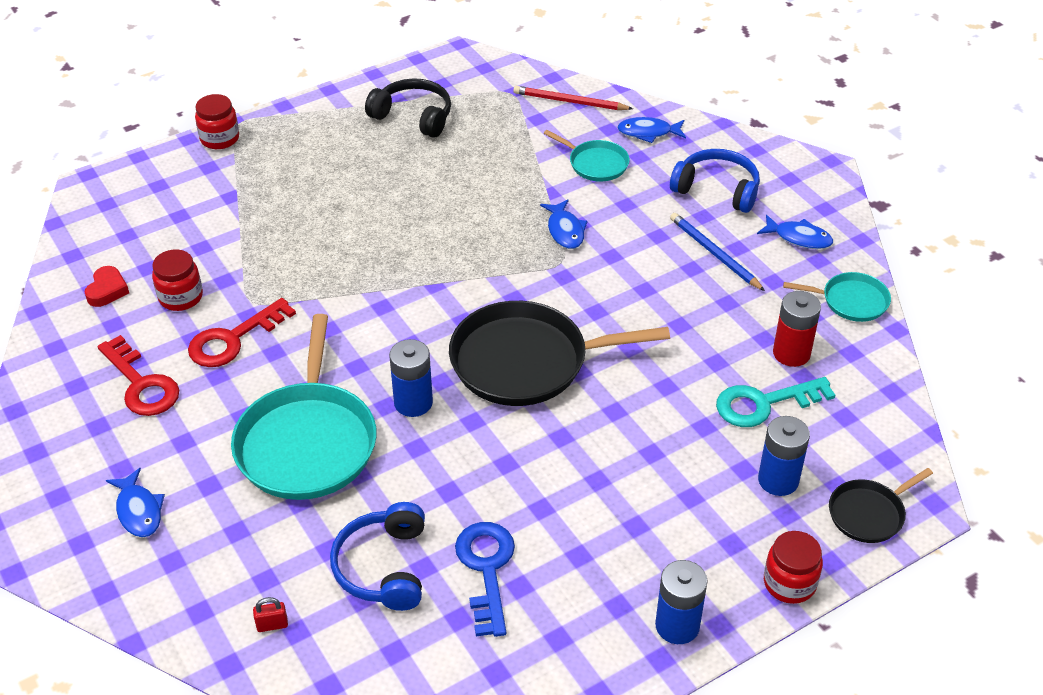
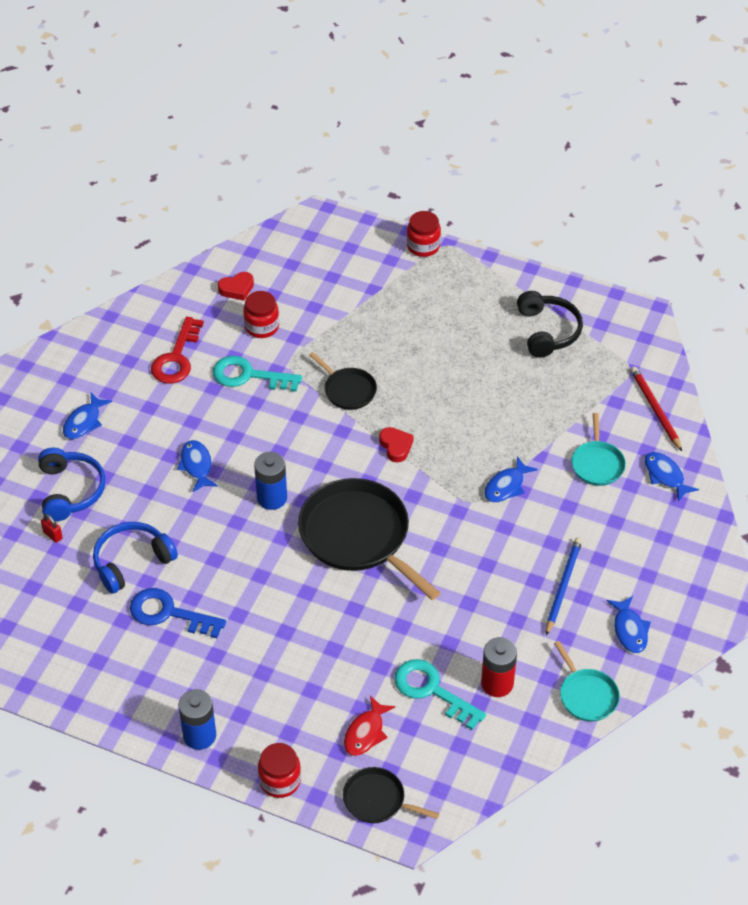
camera: 55 degrees right, 5 degrees up
red key [188,298,296,367] -> turquoise key [213,356,302,392]
turquoise pan [231,314,377,500] -> blue fish [177,440,218,492]
blue key [455,522,515,637] -> blue key turned 120 degrees counterclockwise [130,588,226,638]
blue headphones [670,149,760,213] -> blue headphones moved to [38,448,106,521]
blue battery [758,416,810,496] -> red fish [344,695,395,756]
none -> black pan [309,352,377,410]
none -> red heart [379,427,414,463]

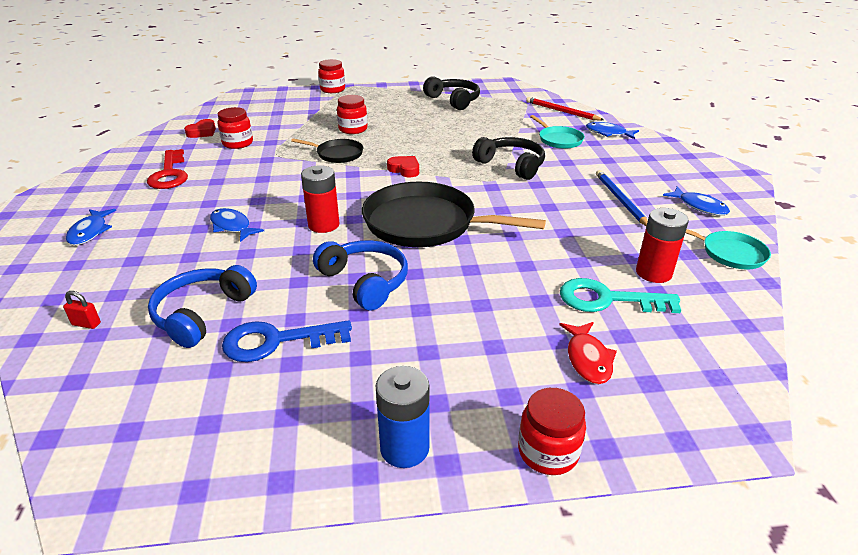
camera: 30 degrees left, 15 degrees down
blue headphones [38,448,106,521] -> blue headphones moved to [313,240,408,311]
turquoise key [213,356,302,392] -> none
blue battery [254,452,287,510] -> red battery [301,165,339,233]
black pan [343,767,439,823] -> none
blue fish [484,456,538,502] -> black headphones [472,137,545,180]
none -> red jar [337,95,368,134]

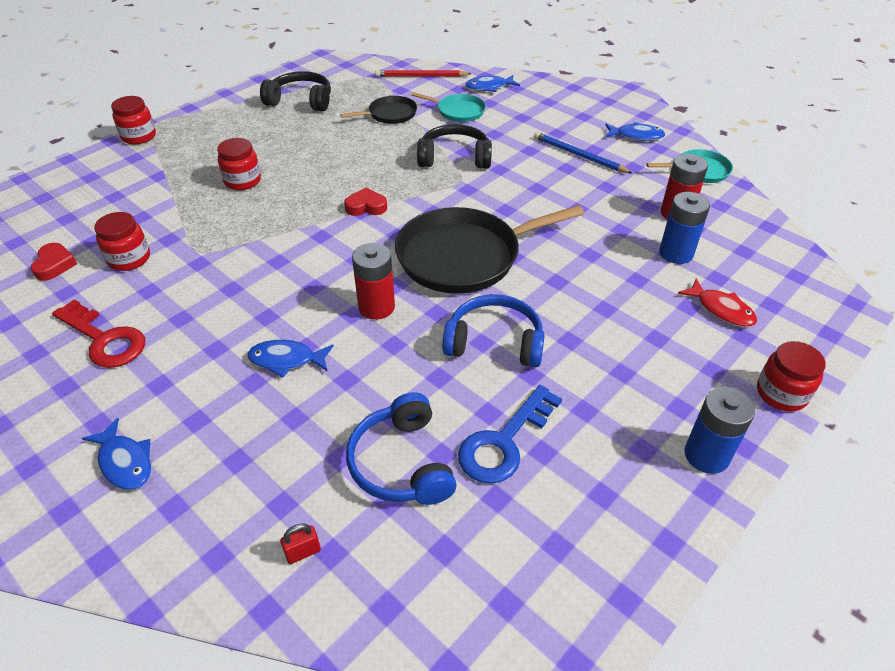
camera: 40 degrees left, 10 degrees up
black pan [291,138,363,163] -> black pan moved to [340,96,417,124]
turquoise key [560,278,681,313] -> blue battery [659,192,710,264]

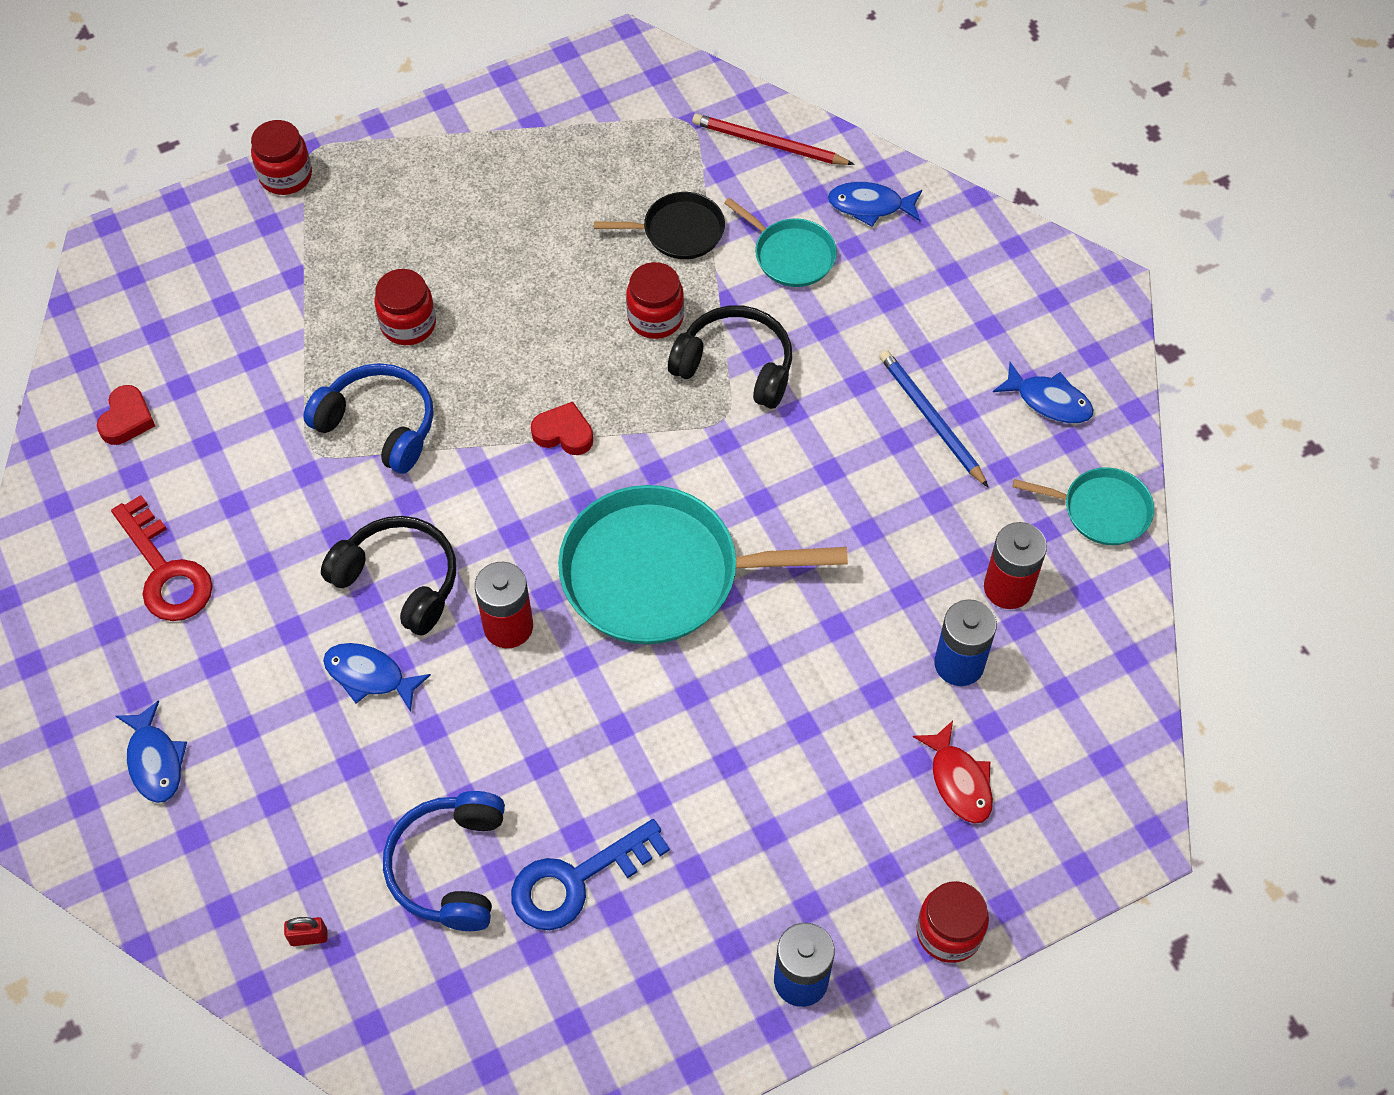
camera: 20 degrees right, 15 degrees up
red jar [94,212,150,271] -> red jar moved to [626,262,684,339]
black headphones [260,71,331,112] -> black headphones moved to [321,516,456,636]
black pan [395,205,584,294] -> turquoise pan [558,485,848,645]
blue headphones [442,294,545,367] -> blue headphones moved to [303,363,433,474]

